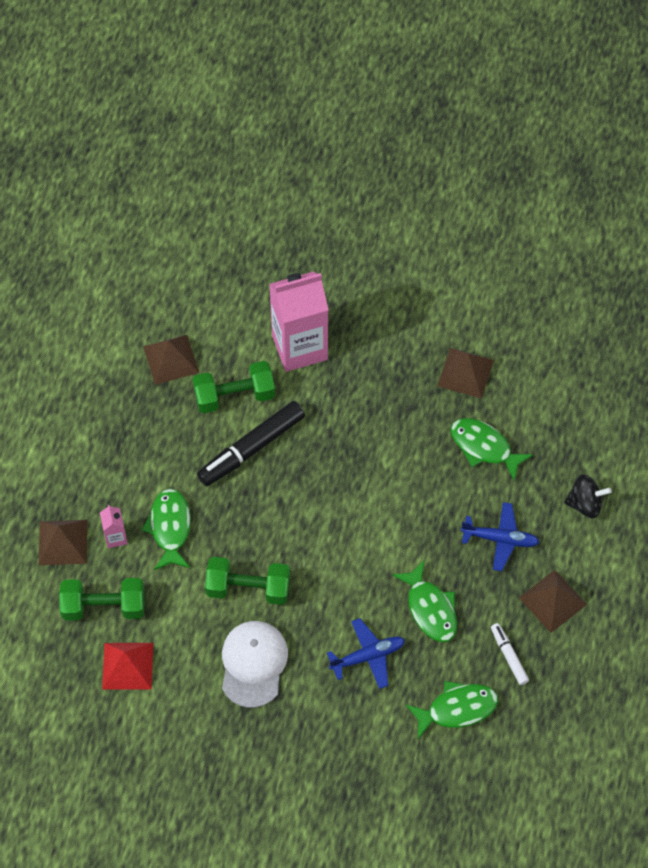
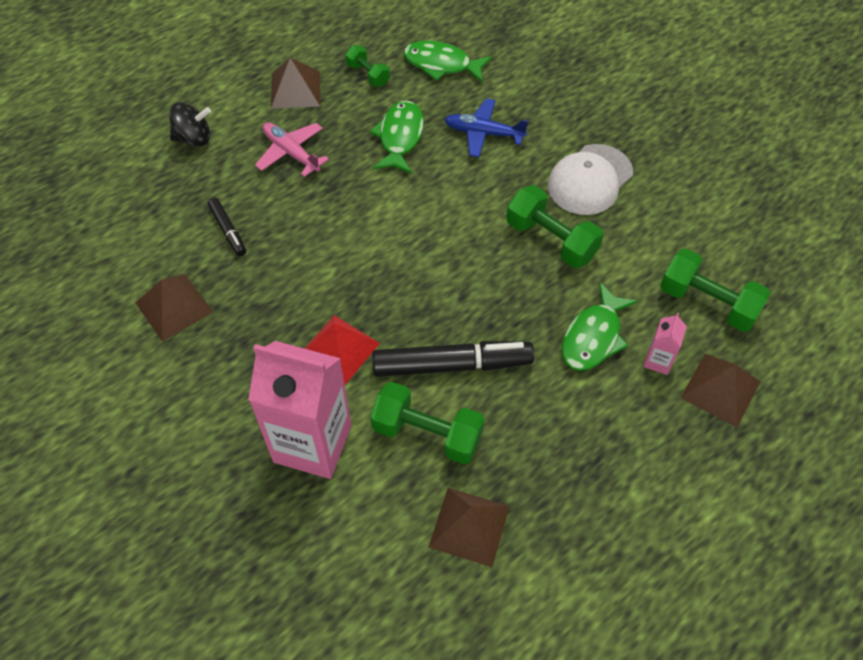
camera: 145 degrees left, 5 degrees down
red pyramid [102,643,153,690] -> red pyramid moved to [304,315,380,385]
green fish [450,418,533,480] -> black marker [208,198,246,256]
blue plane [461,502,539,571] -> pink plane [255,122,329,177]
white marker [491,623,529,685] -> green dumbbell [345,45,390,87]
black spinning top [564,474,612,518] -> black spinning top turned 135 degrees clockwise [169,102,211,147]

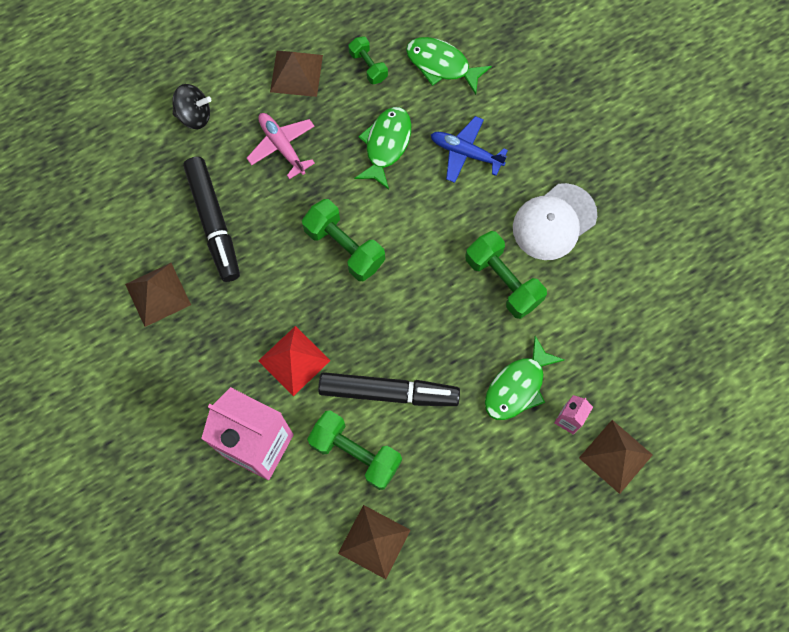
camera: 10 degrees right, 15 degrees up
black marker [208,198,246,256] -> black marker [183,157,240,282], size x1.96
green dumbbell [660,249,771,332] -> green dumbbell moved to [302,199,385,281]

